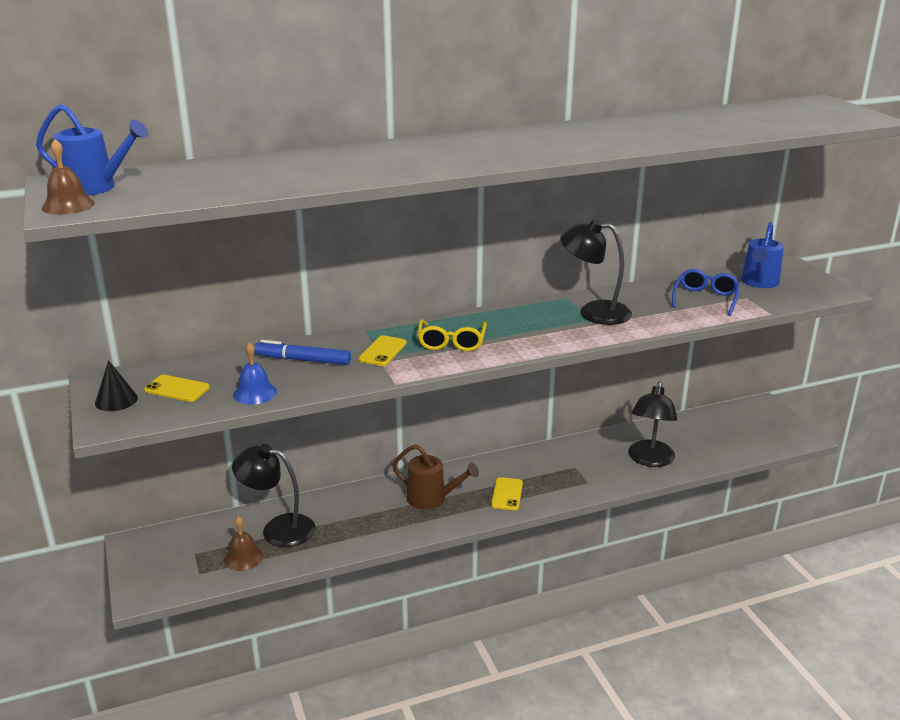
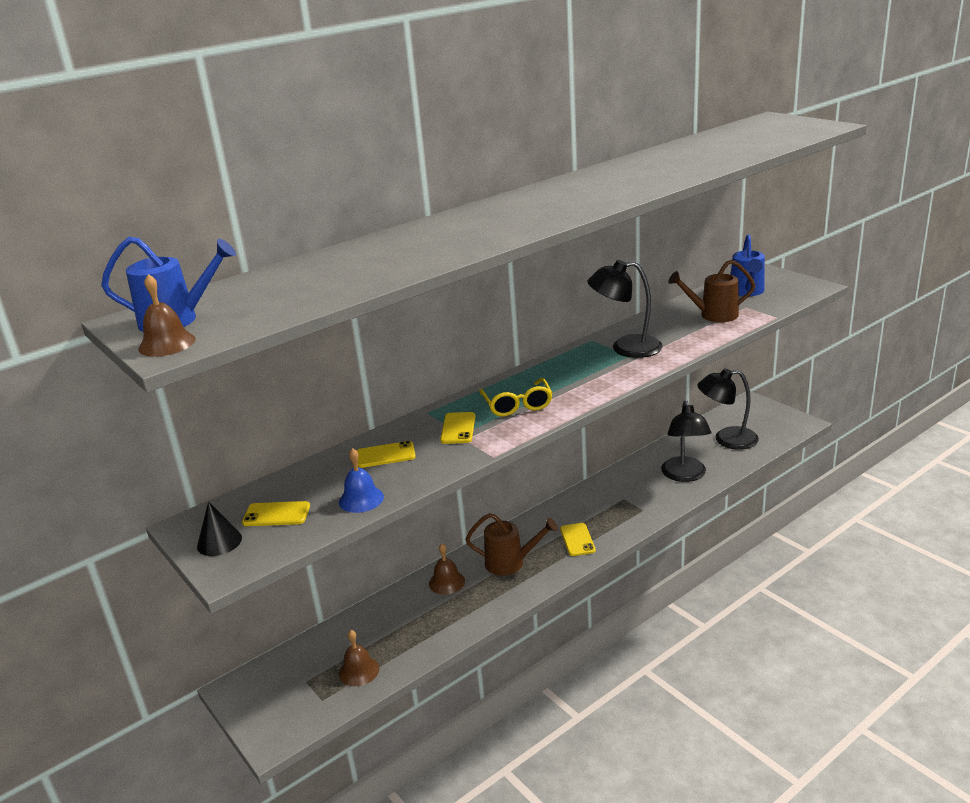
camera: 15 degrees left, 0 degrees up
black lamp [232,444,315,547] -> black lamp moved to [697,368,759,450]
blue marker [254,340,351,365] -> yellow phone [357,441,416,468]
blue glasses [672,269,740,316] -> brown watering can [668,260,755,322]
none -> brown bell [429,544,465,595]

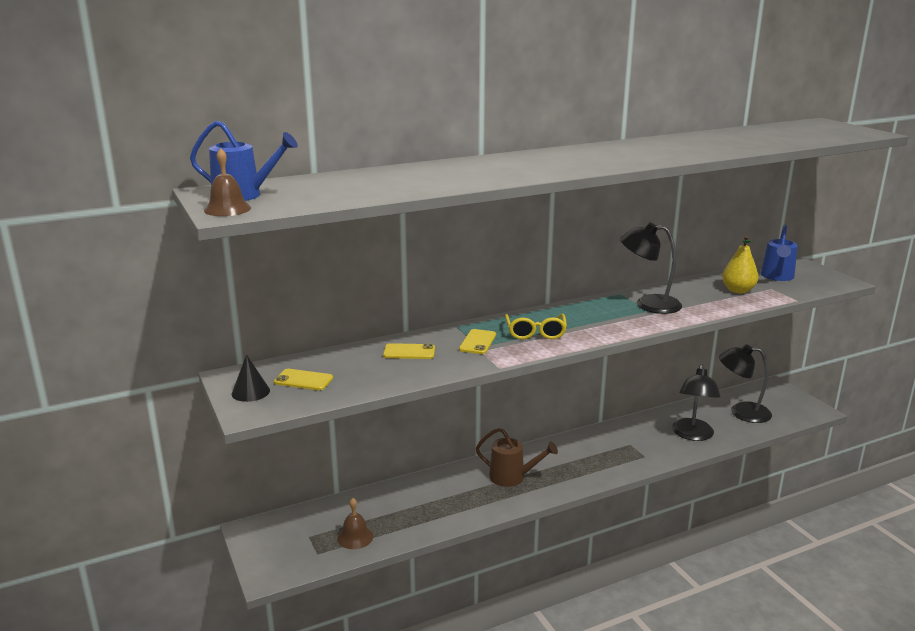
camera: 10 degrees right, 5 degrees down
blue bell [339,448,384,513] -> none
brown bell [429,544,465,595] -> none
yellow phone [560,523,596,556] -> none
brown watering can [668,260,755,322] -> yellow pear [722,236,758,293]

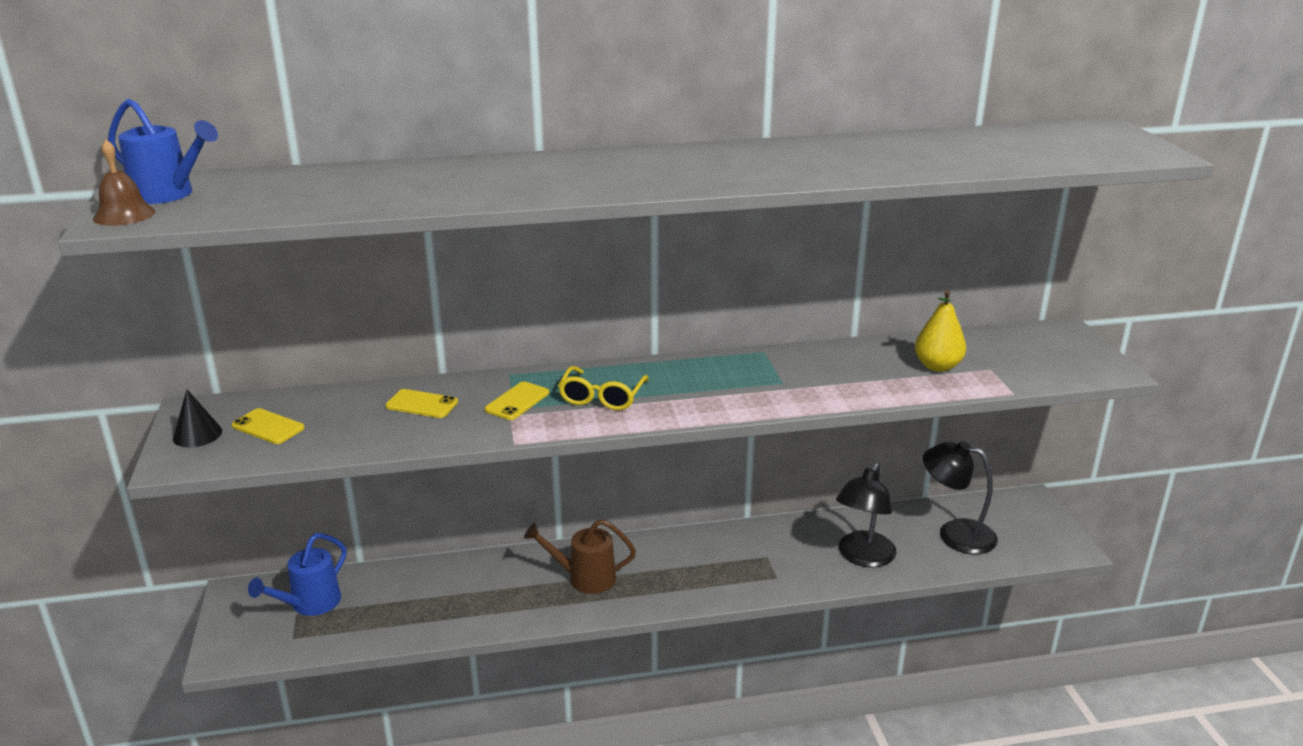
camera: 15 degrees right, 5 degrees up
brown bell [337,498,373,549] -> none
brown watering can [476,428,558,487] -> brown watering can turned 150 degrees clockwise [524,519,636,594]
black lamp [620,222,682,314] -> none
blue watering can [761,225,798,281] -> blue watering can moved to [248,533,347,616]

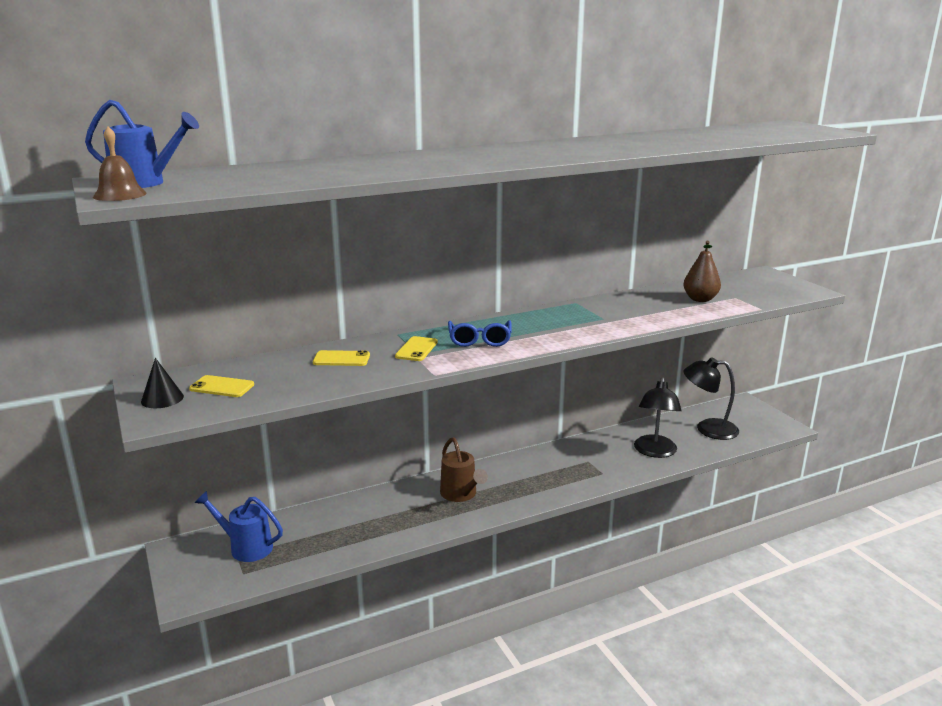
camera: 15 degrees left, 5 degrees down
blue watering can [248,533,347,616] -> blue watering can turned 90 degrees clockwise [195,491,283,562]
brown watering can [524,519,636,594] -> brown watering can turned 105 degrees counterclockwise [440,437,488,502]
yellow glasses [558,366,649,410] -> blue glasses [448,320,512,347]
yellow pear [915,290,966,372] -> brown pear [683,241,721,302]

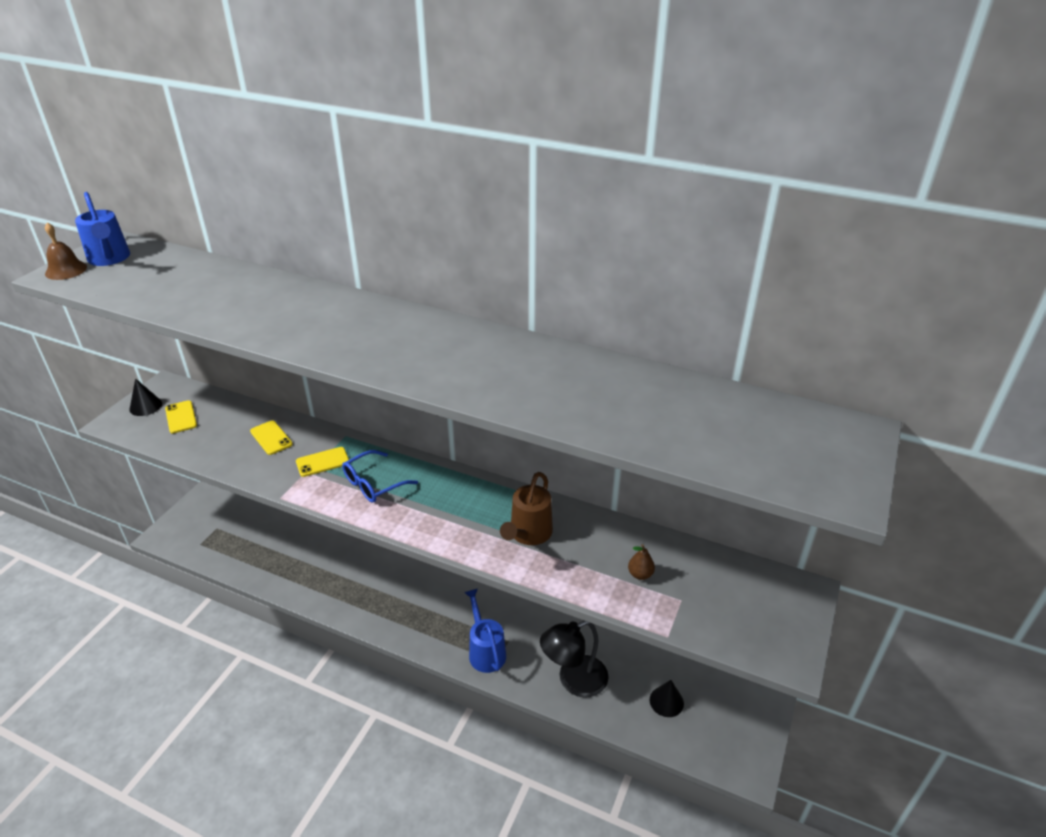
camera: 50 degrees right, 15 degrees up
blue watering can [195,491,283,562] -> blue watering can moved to [464,588,506,673]
brown watering can [440,437,488,502] -> brown watering can moved to [500,472,553,545]
brown pear [683,241,721,302] -> brown pear [628,544,655,580], size x0.57
black lamp [683,357,739,440] -> black cone [650,680,684,717]

